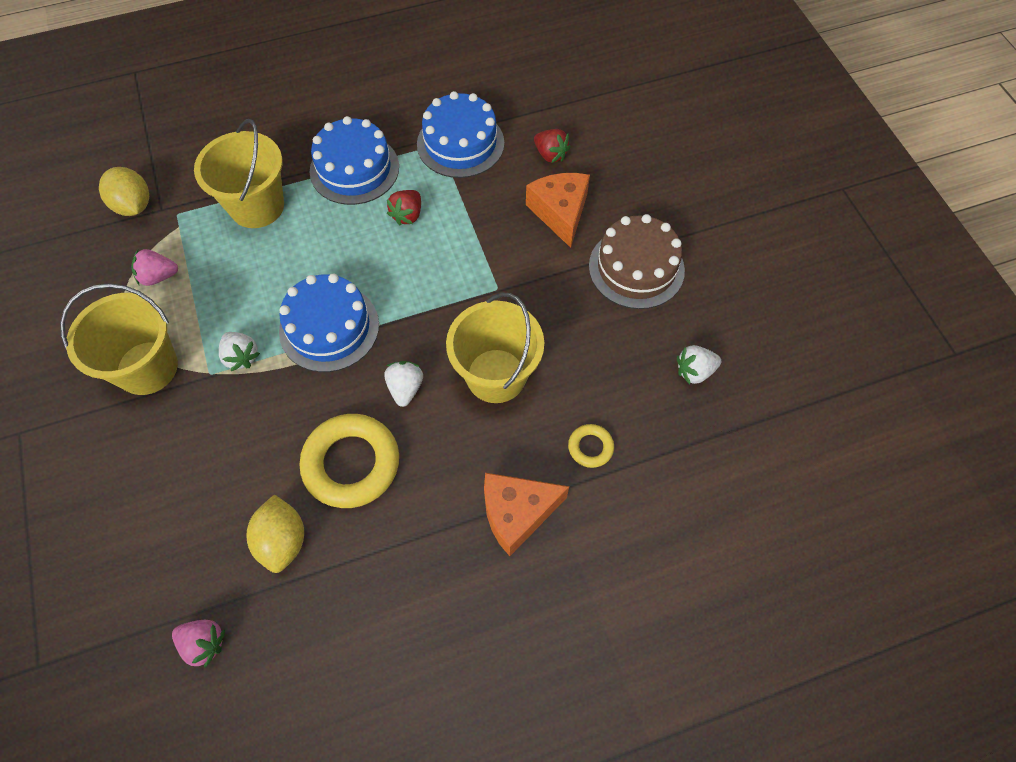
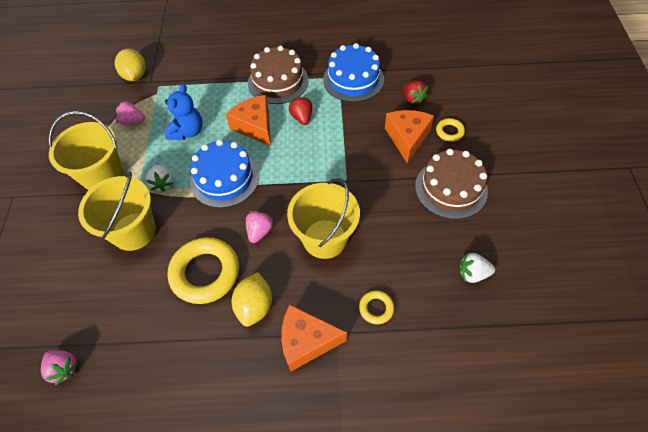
camera: 20 degrees right, 5 degrees down
yellow bucket [194,119,284,228] -> yellow bucket moved to [78,172,156,251]
yellow lemon [247,495,304,573] -> yellow lemon moved to [232,272,272,327]
blue cake [310,116,399,205] -> brown cake [248,46,309,104]
white strawberry [384,361,423,407] -> pink strawberry [246,211,273,243]
red strawberry [387,190,421,225] -> red strawberry turned 120 degrees clockwise [289,97,312,125]
none -> blue teddy bear [165,84,202,140]
none -> orange cheese [226,95,271,146]
none -> yellow ring [436,118,465,142]

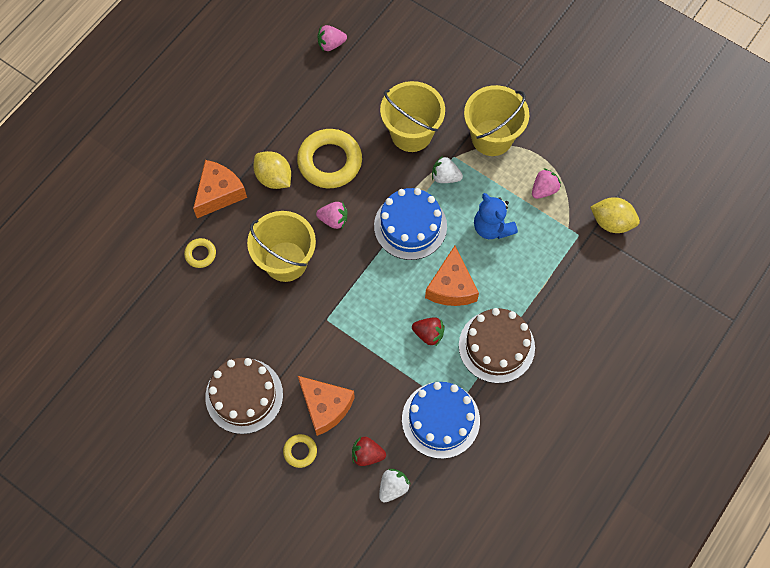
camera: 125 degrees right, 10 degrees up
orange cheese [226,95,271,146] -> orange cheese turned 90 degrees clockwise [425,246,479,306]
pink strawberry [246,211,273,243] -> pink strawberry turned 45 degrees counterclockwise [316,202,347,229]
white strawberry [459,252,495,283] -> white strawberry moved to [379,469,411,503]

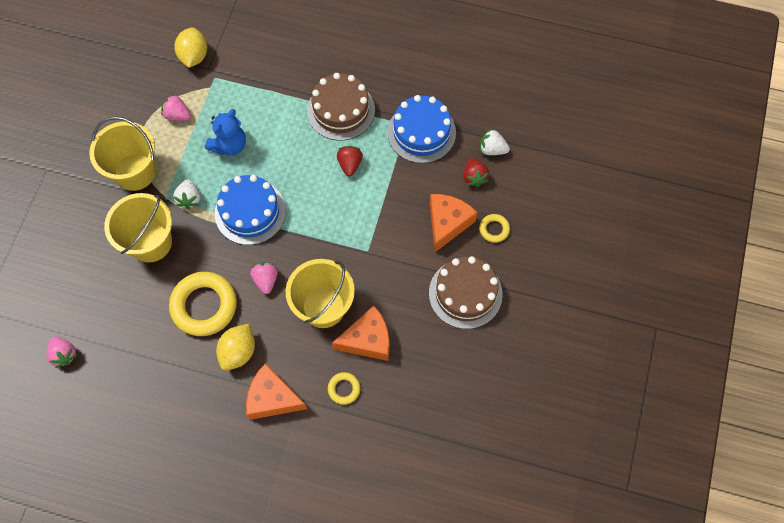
camera: 110 degrees left, 0 degrees up
orange cheese [425,246,479,306] -> orange cheese moved to [332,305,390,361]

